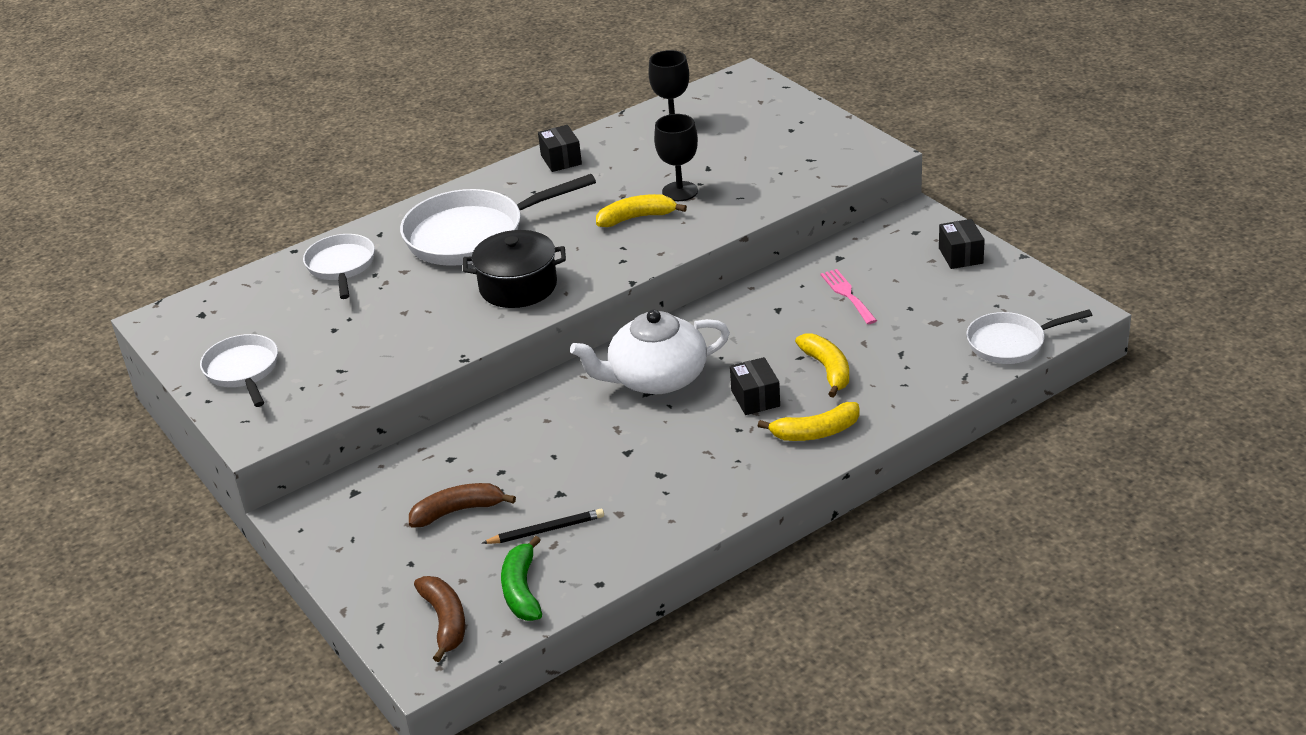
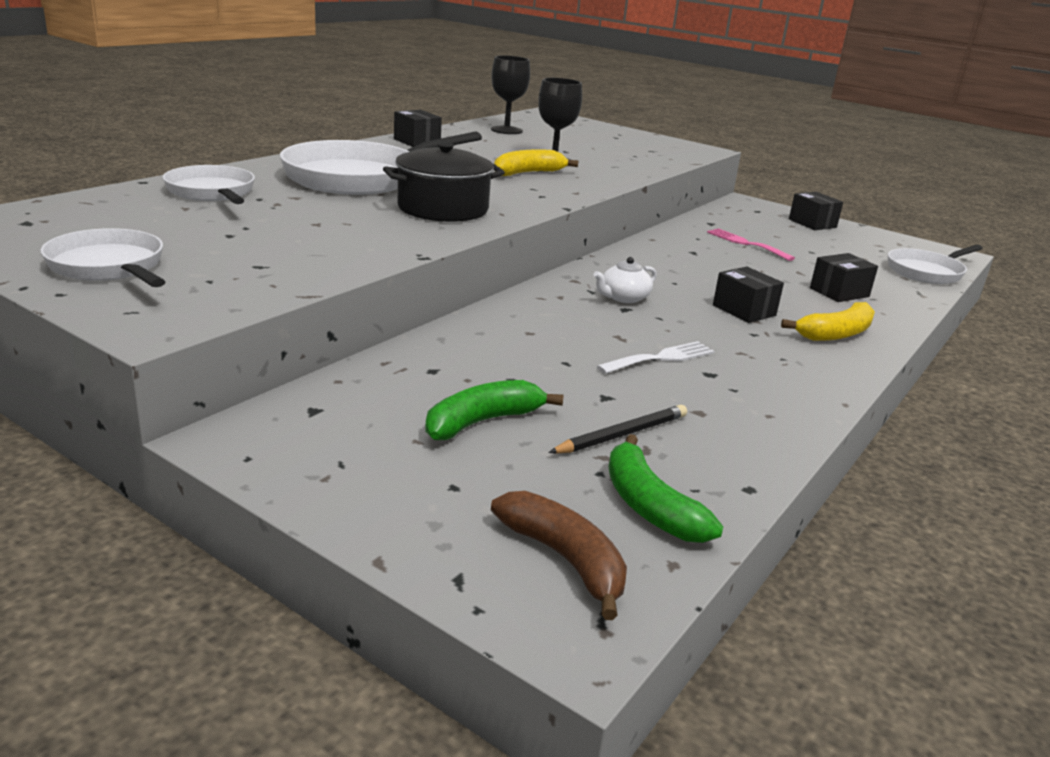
camera: 25 degrees left, 10 degrees down
brown banana [409,483,516,528] -> green banana [425,380,563,440]
white teapot [570,309,730,394] -> white teapot [593,257,657,303], size x0.46
yellow banana [795,334,849,397] -> none
none -> white fork [597,341,715,374]
none -> black box [810,253,878,302]

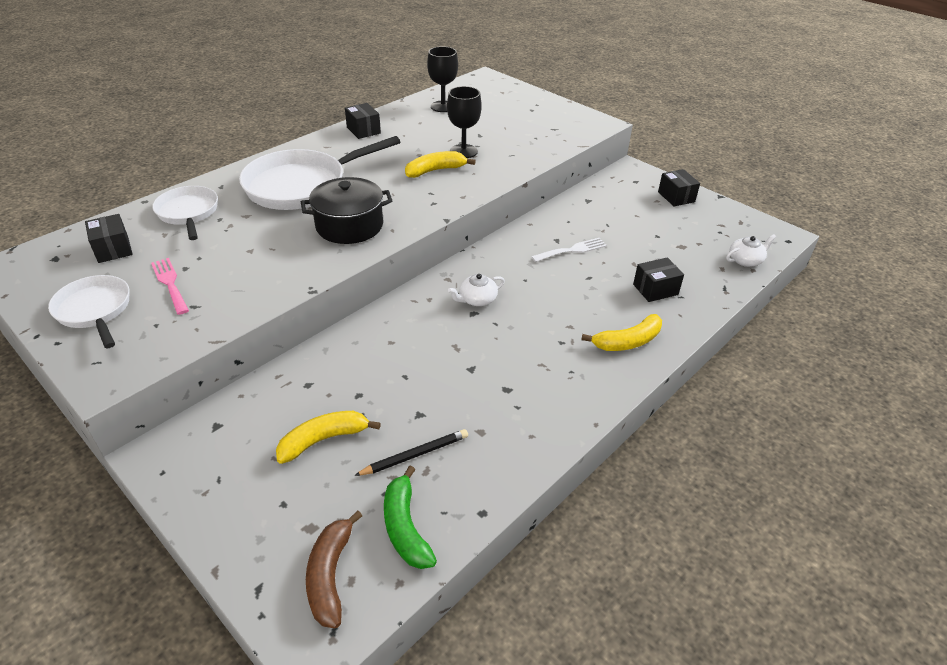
camera: 10 degrees right, 15 degrees up
green banana [425,380,563,440] -> yellow banana [276,411,381,464]
brown banana [491,491,627,620] -> brown banana turned 150 degrees counterclockwise [306,511,362,628]
white fork [597,341,715,374] -> white fork moved to [531,238,607,262]
pink fork [707,228,795,261] -> pink fork moved to [151,258,189,315]
black box [713,267,784,323] -> black box moved to [85,214,133,263]
white pan [888,245,983,284] -> white teapot [726,234,776,267]

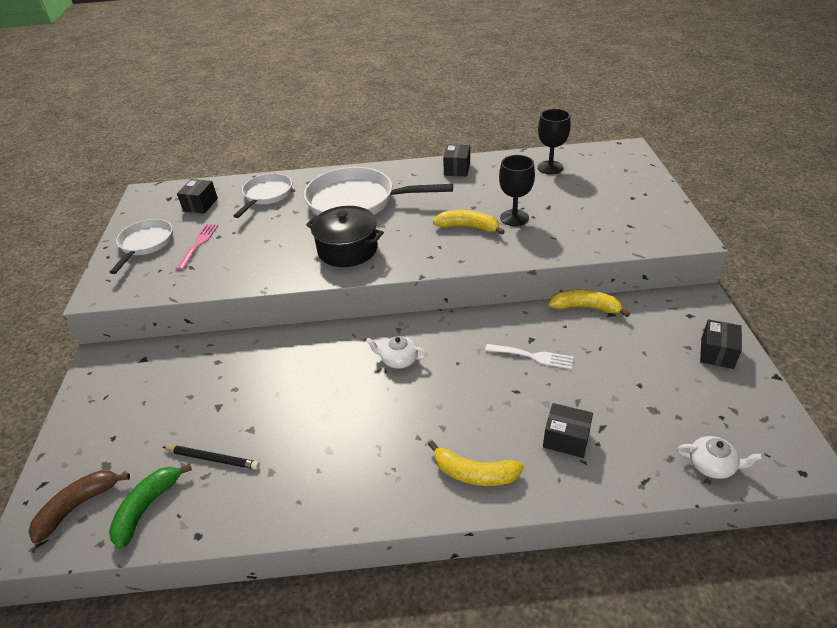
camera: 45 degrees right, 0 degrees up
yellow banana [276,411,381,464] -> yellow banana moved to [549,290,630,317]

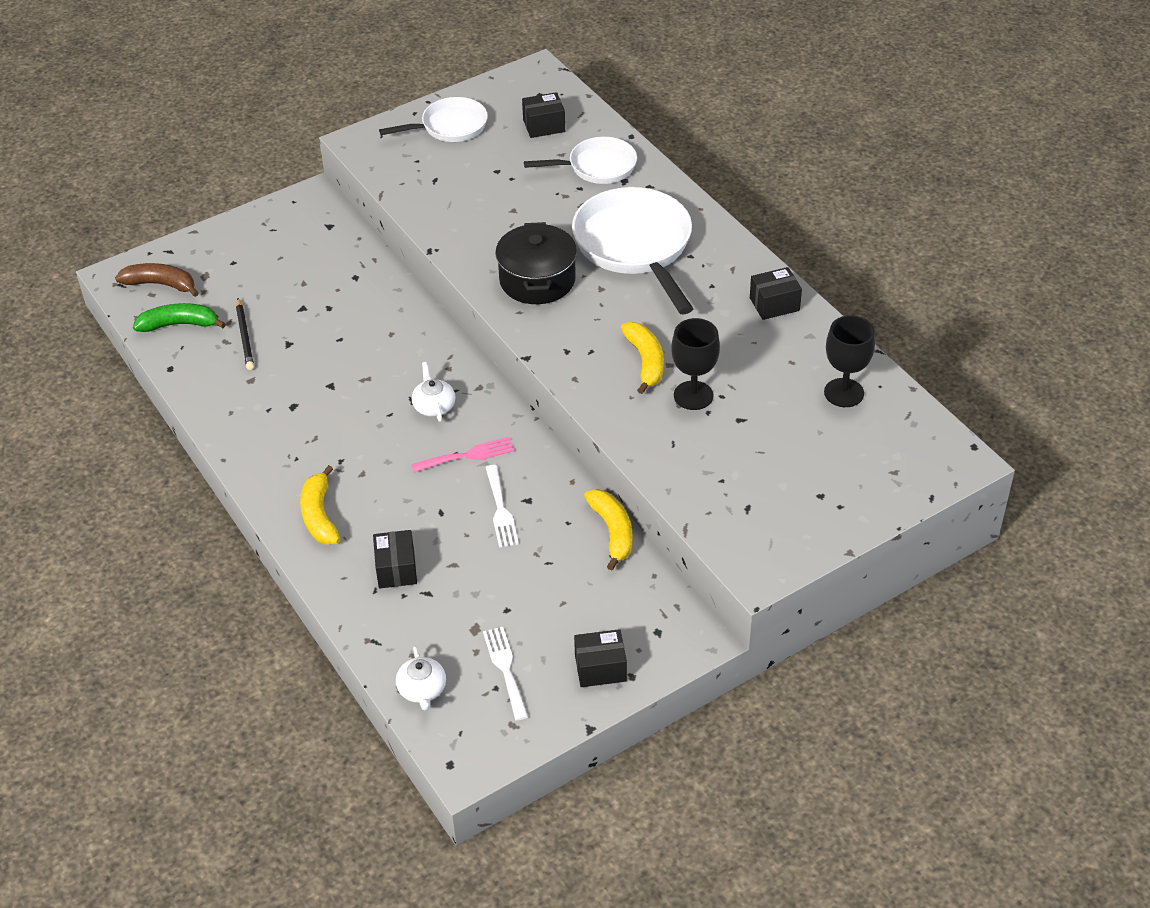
camera: 60 degrees right, 5 degrees up
pink fork [176,224,218,270] -> pink fork moved to [411,437,515,473]
none -> white fork [483,627,528,721]

